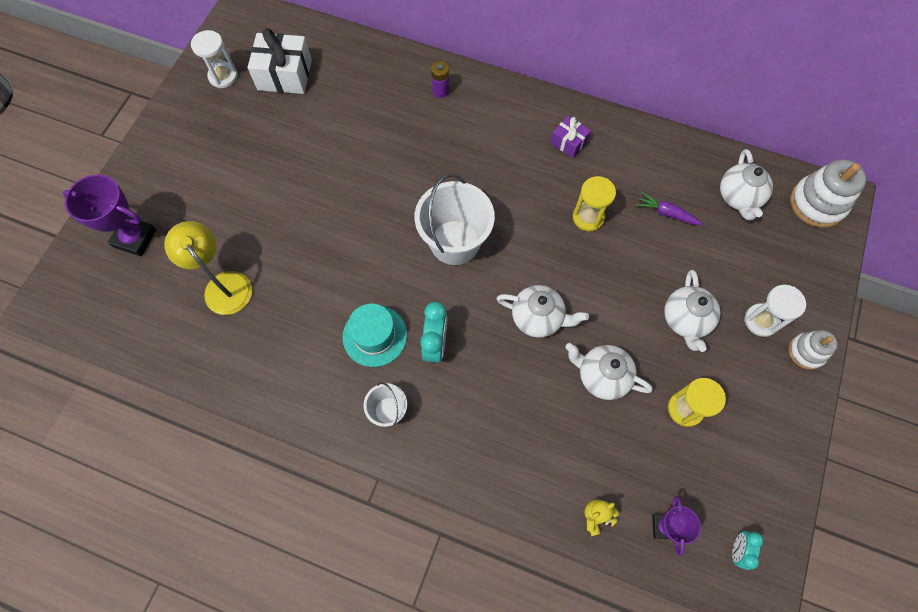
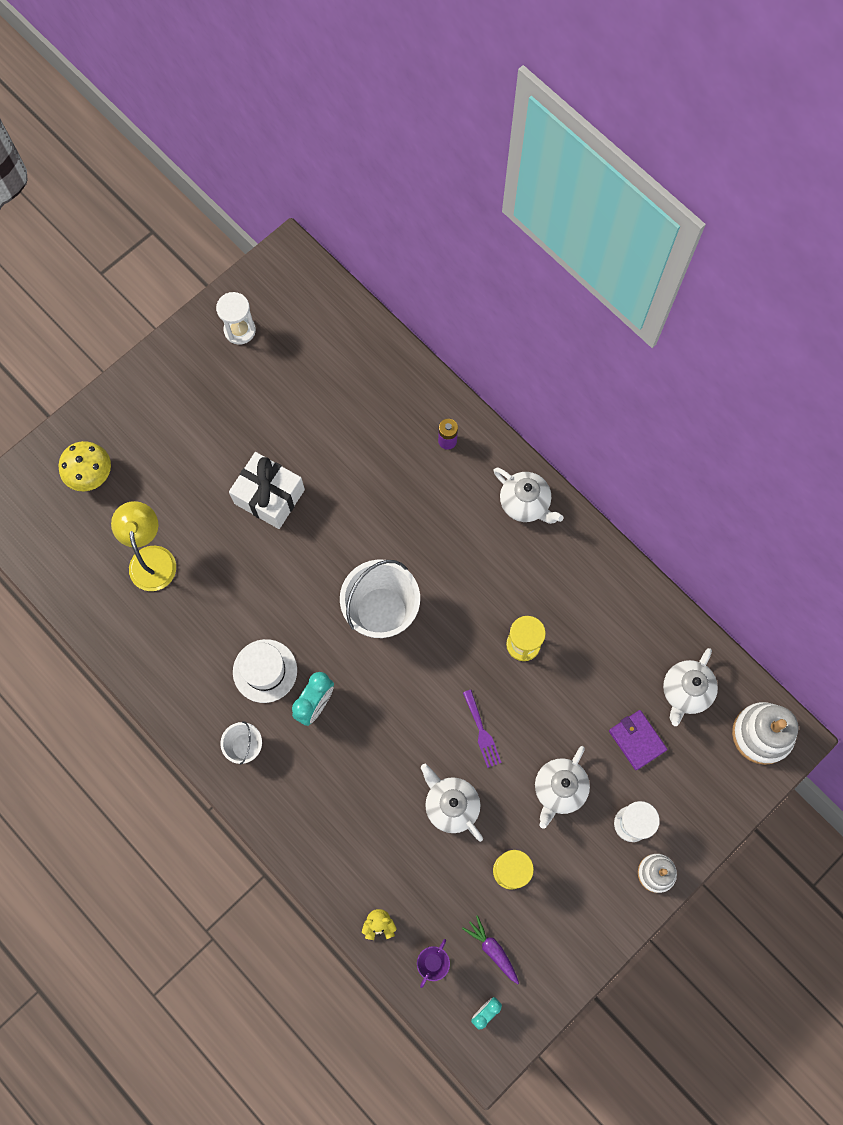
camera: 25 degrees right, 5 degrees up
purple trophy [63,175,157,256] -> yellow mushroom [58,441,111,491]
white gift [248,28,312,94] -> white gift moved to [229,452,305,529]
turquoise hat [343,304,407,367] -> white hat [233,639,297,703]
white teapot [496,285,589,338] -> white teapot moved to [494,467,563,524]
purple gift [551,116,591,158] -> none
purple carrot [636,192,702,225] -> purple carrot moved to [462,915,519,984]
none -> purple fork [463,690,502,768]
none -> purple wallet [609,710,667,770]

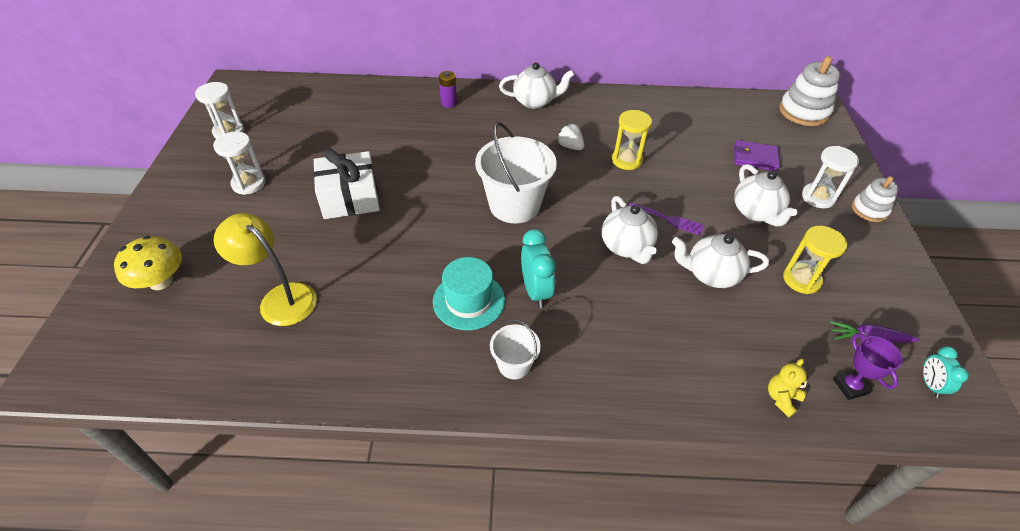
camera: 45 degrees left, 25 degrees down
white hat [233,639,297,703] -> turquoise hat [433,257,505,330]
white teapot [663,648,718,726] -> white teapot moved to [602,196,658,264]
none -> white hourglass [213,131,266,195]
none -> white strawberry [557,124,584,150]

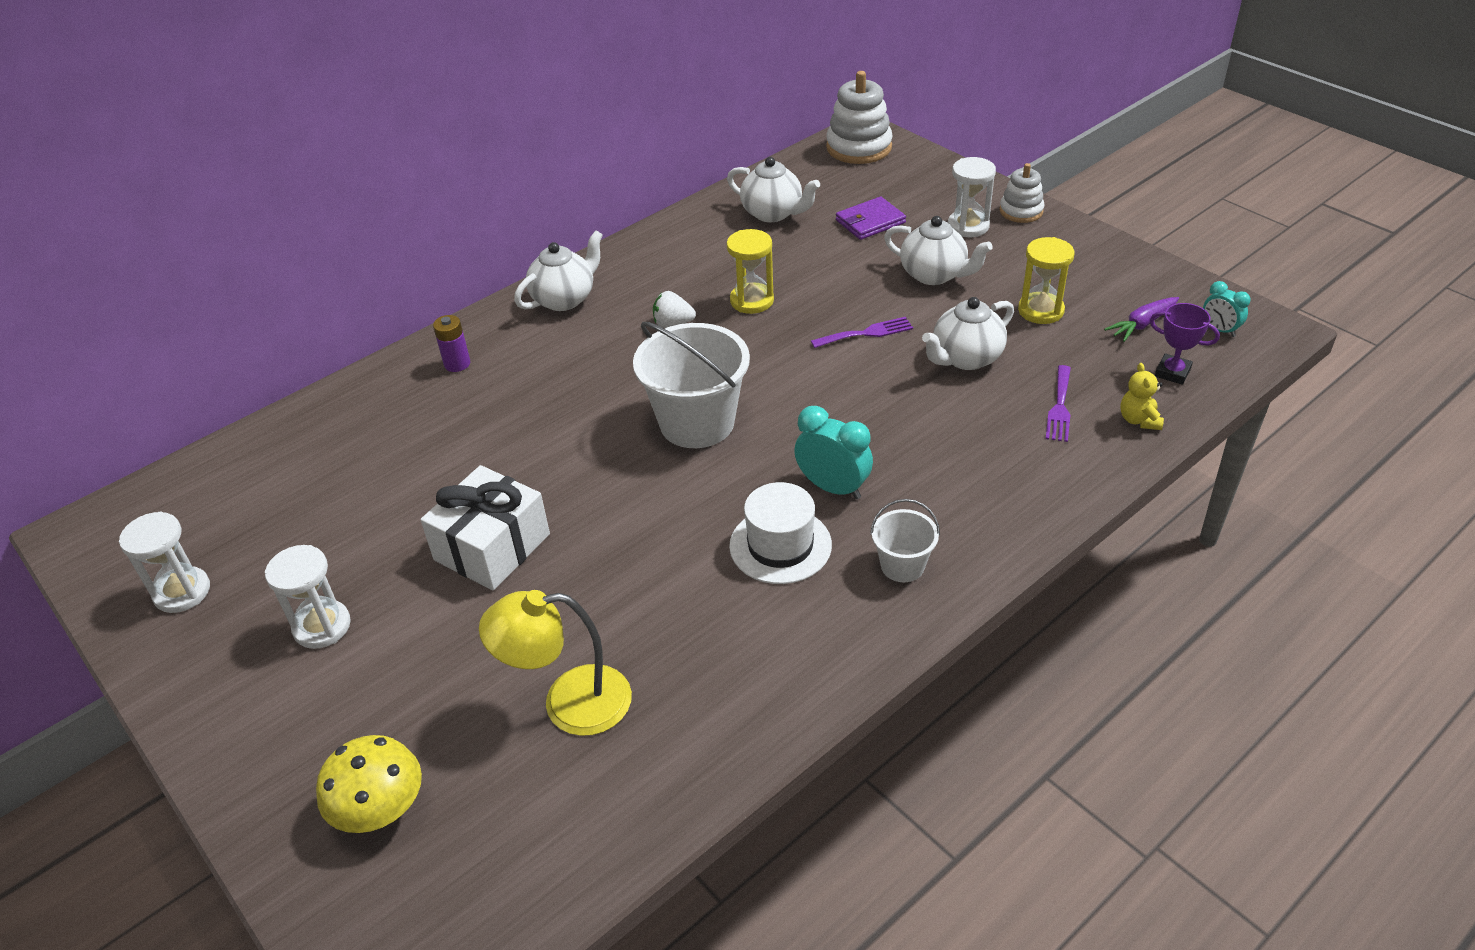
camera: 40 degrees left, 5 degrees down
turquoise hat [433,257,505,330] -> white hat [729,482,832,584]
white teapot [602,196,658,264] -> white teapot moved to [727,157,820,222]
none -> purple fork [1045,365,1071,442]

